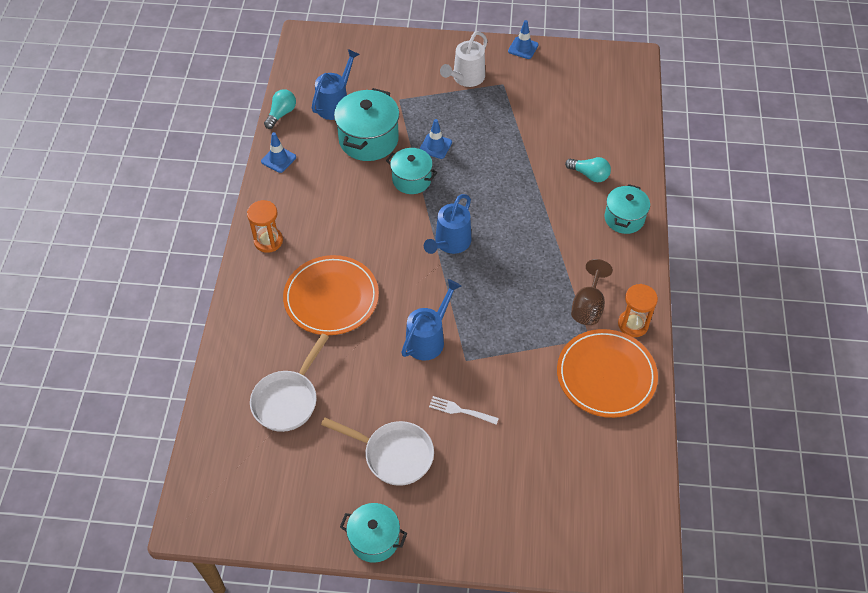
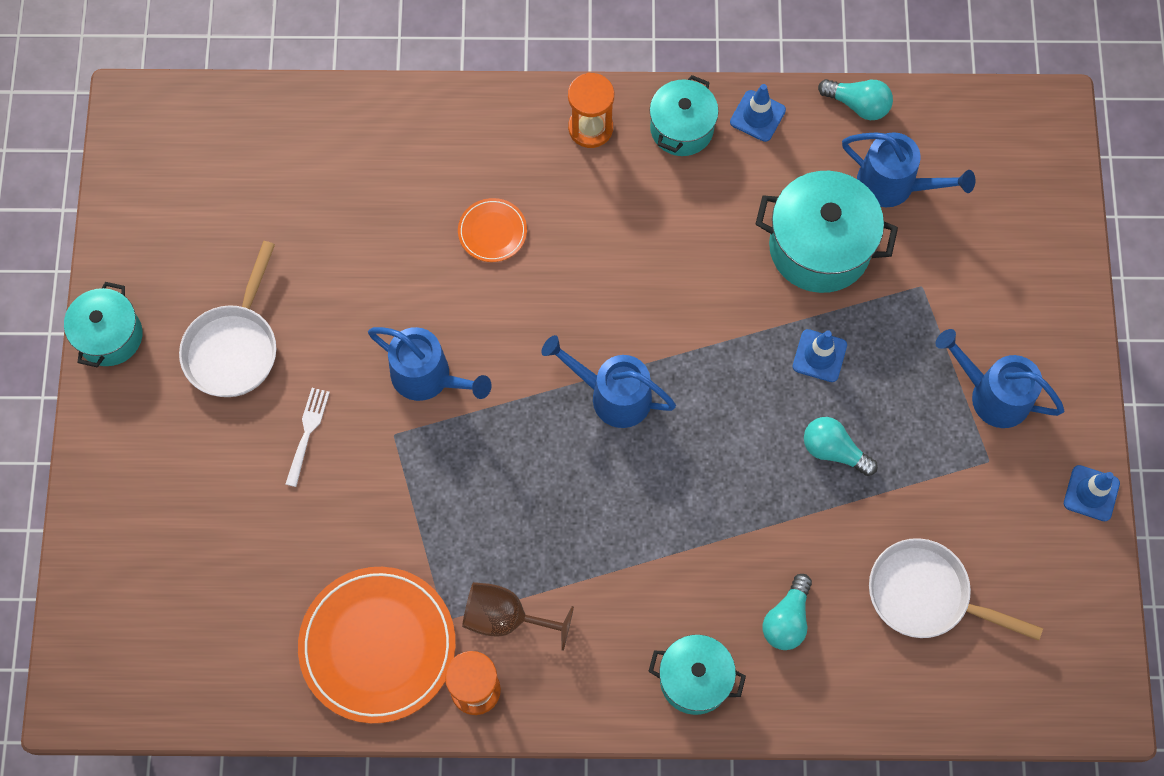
camera: 85 degrees right, 15 degrees up
white pan [250,334,329,432] -> white pan moved to [869,538,1043,641]
orange plate [283,255,379,335] -> orange plate [458,198,527,262], size x0.48
turquoise pot [386,148,437,194] -> turquoise pot moved to [650,75,719,156]
white watering can [440,31,488,87] -> blue watering can [935,329,1064,428]
none -> turquoise light bulb [804,417,878,476]

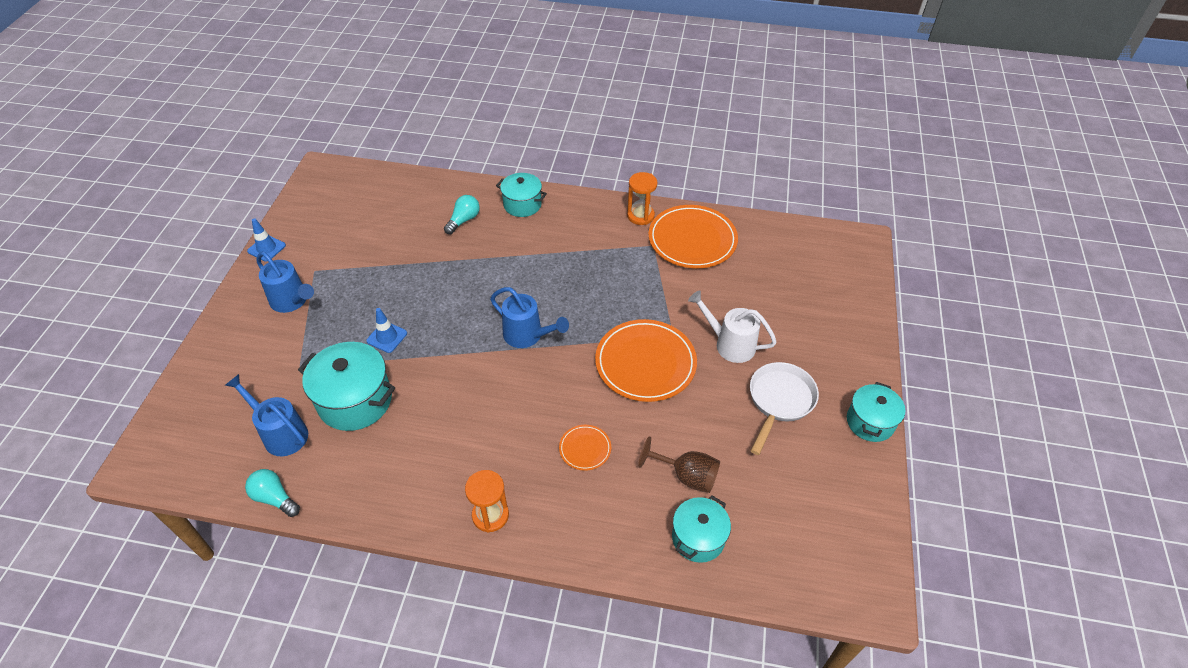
camera: 170 degrees left, 20 degrees down
white fork [286,388,330,487] -> white watering can [688,290,777,363]
blue watering can [368,327,491,401] -> orange plate [595,319,697,402]
brown goblet [462,582,574,651] -> brown goblet moved to [638,436,720,493]
turquoise pot [650,75,719,156] -> turquoise pot moved to [672,495,731,563]
blue traffic cone [730,84,786,142] -> none
turquoise light bulb [804,417,878,476] -> none
white pan [869,538,1043,641] -> none

